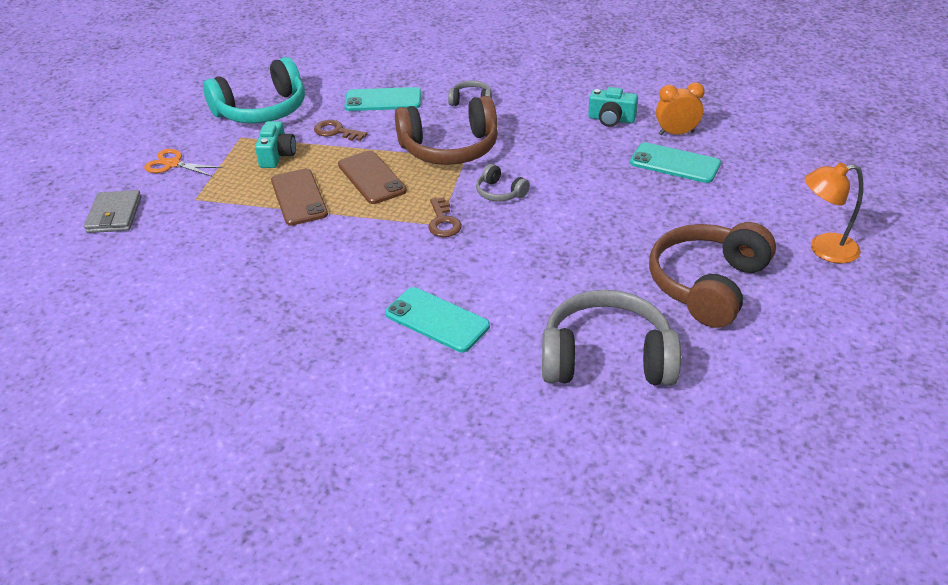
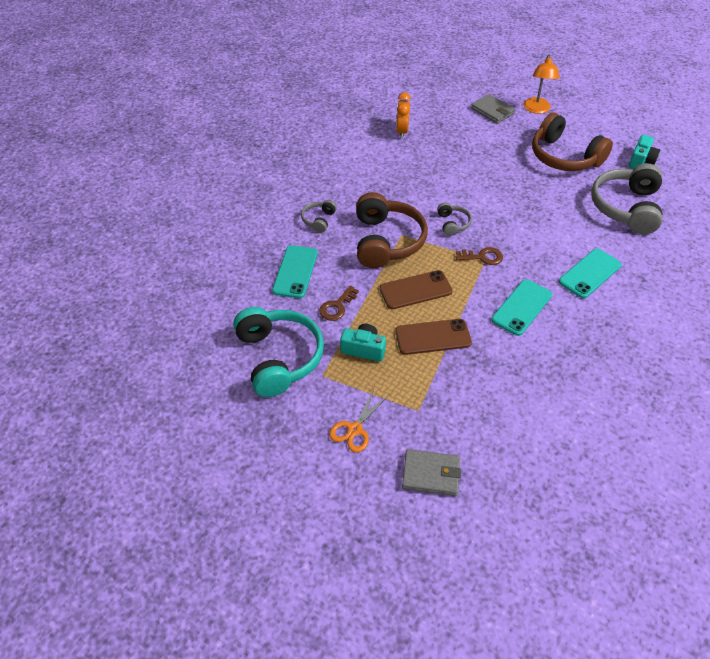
camera: 80 degrees left, 10 degrees up
grey headphones [476,164,530,201] -> grey headphones turned 60 degrees counterclockwise [437,202,472,236]
turquoise camera [588,87,638,127] -> turquoise camera moved to [629,135,660,169]
turquoise phone [630,142,721,183] -> turquoise phone moved to [492,279,552,336]
none -> grey wallet [471,94,515,124]

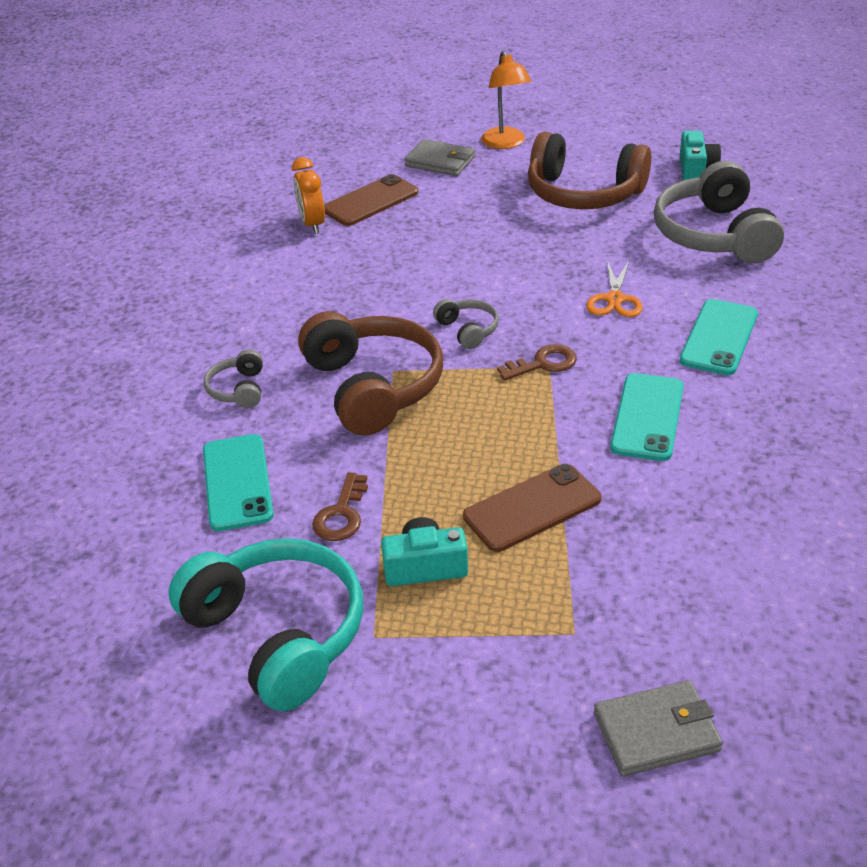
camera: 20 degrees left, 10 degrees down
orange scissors [329,390,388,452] -> orange scissors moved to [586,259,643,317]
brown phone [379,270,453,309] -> brown phone moved to [324,174,418,226]

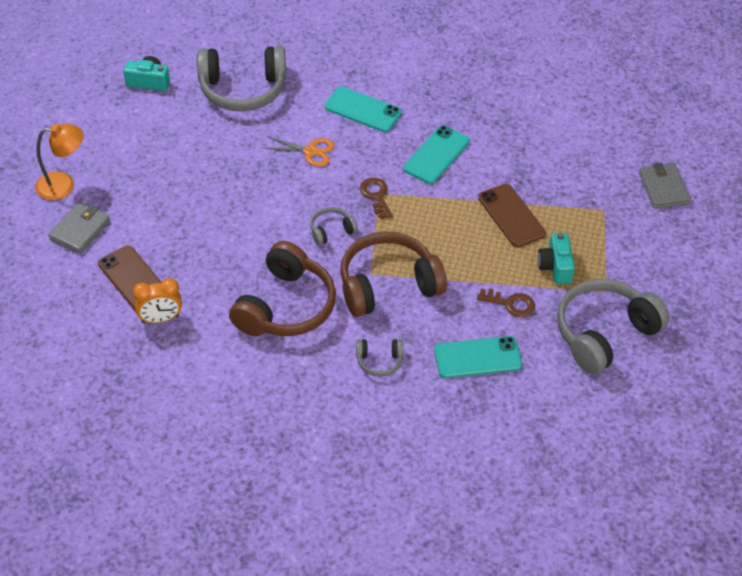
camera: 90 degrees left, 10 degrees up
turquoise headphones [169,538,363,711] -> grey headphones [557,279,670,375]
brown headphones [528,132,651,209] -> brown headphones moved to [229,241,336,336]
turquoise phone [610,373,684,461] -> turquoise phone turned 75 degrees counterclockwise [403,126,470,184]

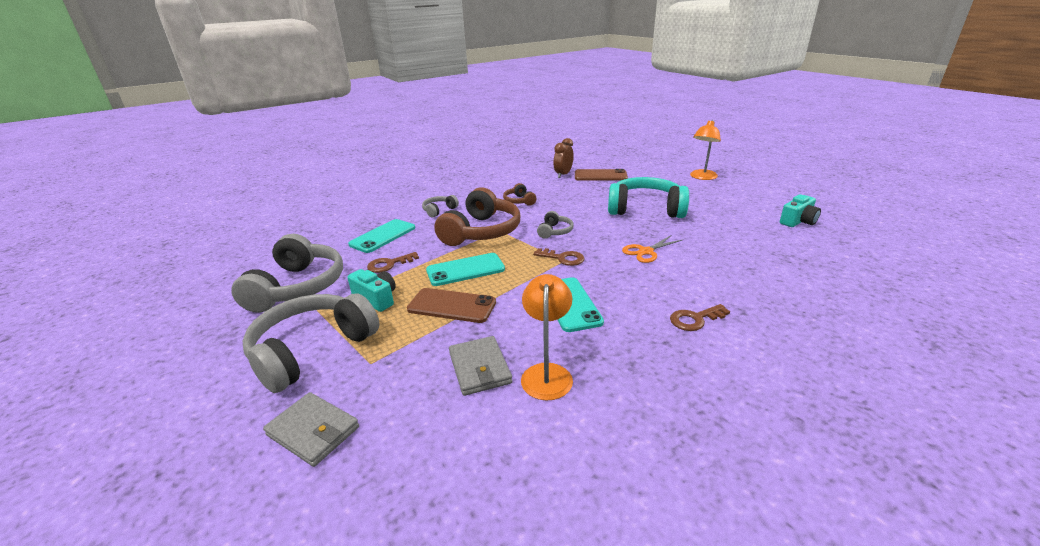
camera: 135 degrees right, 20 degrees down
grey wallet [48,202,110,254] -> grey wallet moved to [449,336,512,396]
orange clock [133,278,182,323] -> brown clock [554,138,574,178]
grey headphones [197,46,286,111] -> grey headphones moved to [243,294,380,393]
brown headphones [229,241,336,336] -> brown headphones [503,183,537,206], size x0.46
turquoise phone [325,86,402,132] -> turquoise phone moved to [426,253,505,286]
none -> orange lamp [521,274,573,400]
none -> turquoise headphones [608,177,689,218]
none -> brown key [670,304,730,331]

